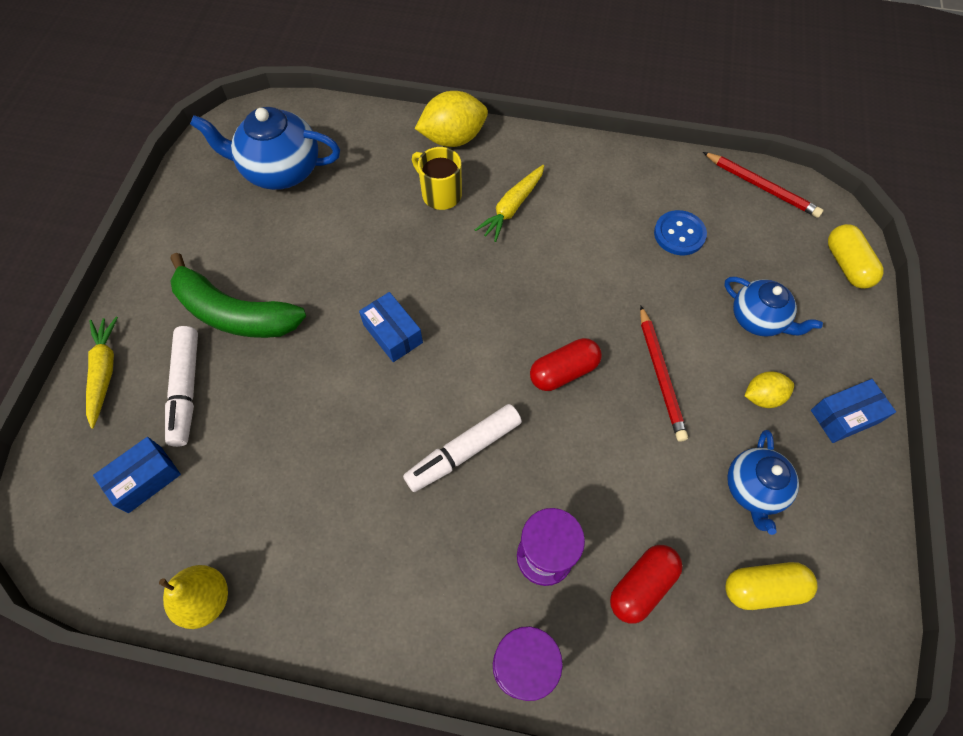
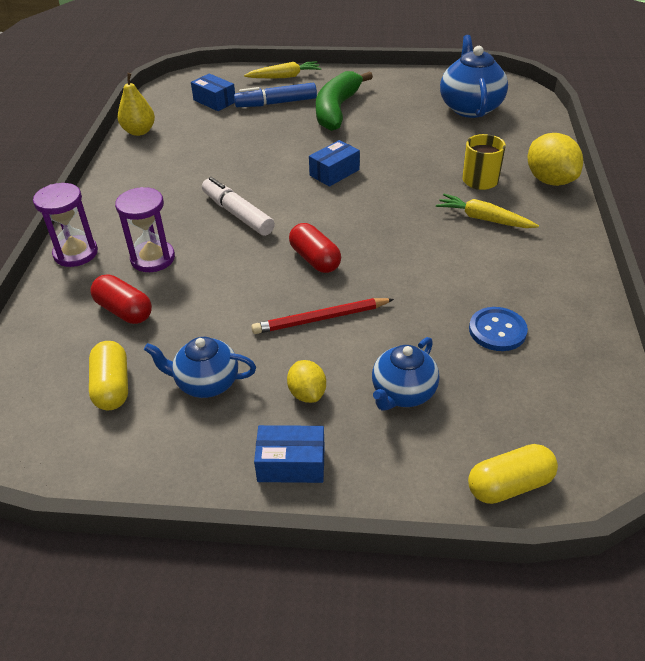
camera: 85 degrees right, 20 degrees down
white marker [165,326,198,447] -> blue marker [234,83,317,107]
red pencil [703,152,824,218] -> none
blue box [811,379,896,443] -> blue box turned 60 degrees counterclockwise [254,425,325,483]

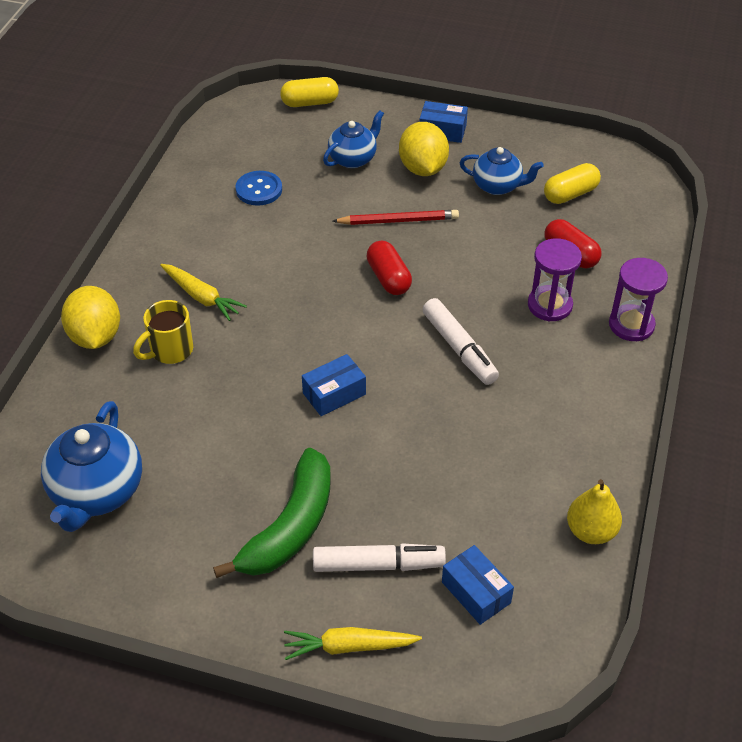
camera: 170 degrees left, 5 degrees up
yellow capsule [89,341,128,410] -> yellow capsule turned 60 degrees clockwise [544,163,601,204]
blue marker [234,83,317,107] -> white marker [313,543,446,572]
yellow lemon [287,360,326,403] -> yellow lemon [399,122,449,176], size x1.74

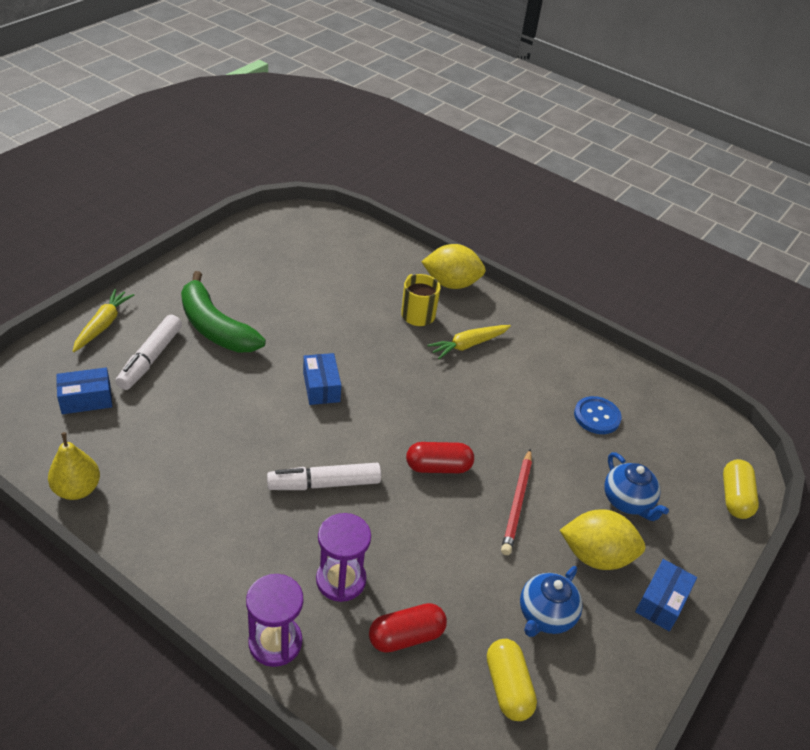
camera: 105 degrees right, 5 degrees down
blue teapot [41,401,142,532] -> none

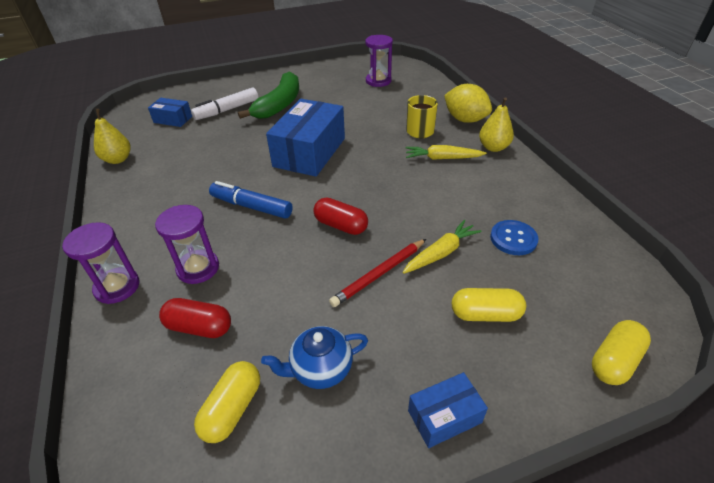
camera: 40 degrees right, 0 degrees up
yellow carrot [73,289,134,352] -> yellow carrot moved to [402,220,482,274]
green banana [181,271,266,353] -> green banana turned 150 degrees counterclockwise [238,71,299,119]
white marker [267,463,381,490] -> blue marker [209,181,293,219]
blue box [303,353,341,405] -> blue box [266,99,345,177], size x2.00
yellow lemon [560,509,646,570] -> none
blue teapot [604,452,669,521] -> yellow capsule [452,288,526,322]
none -> purple hourglass [365,35,393,87]
none -> yellow pear [479,97,514,152]

